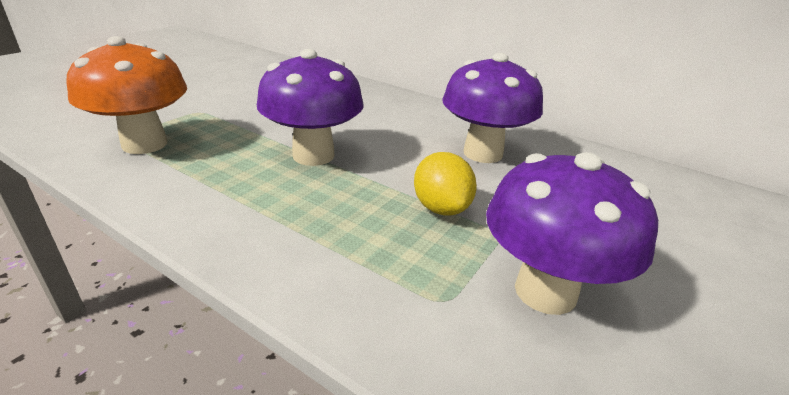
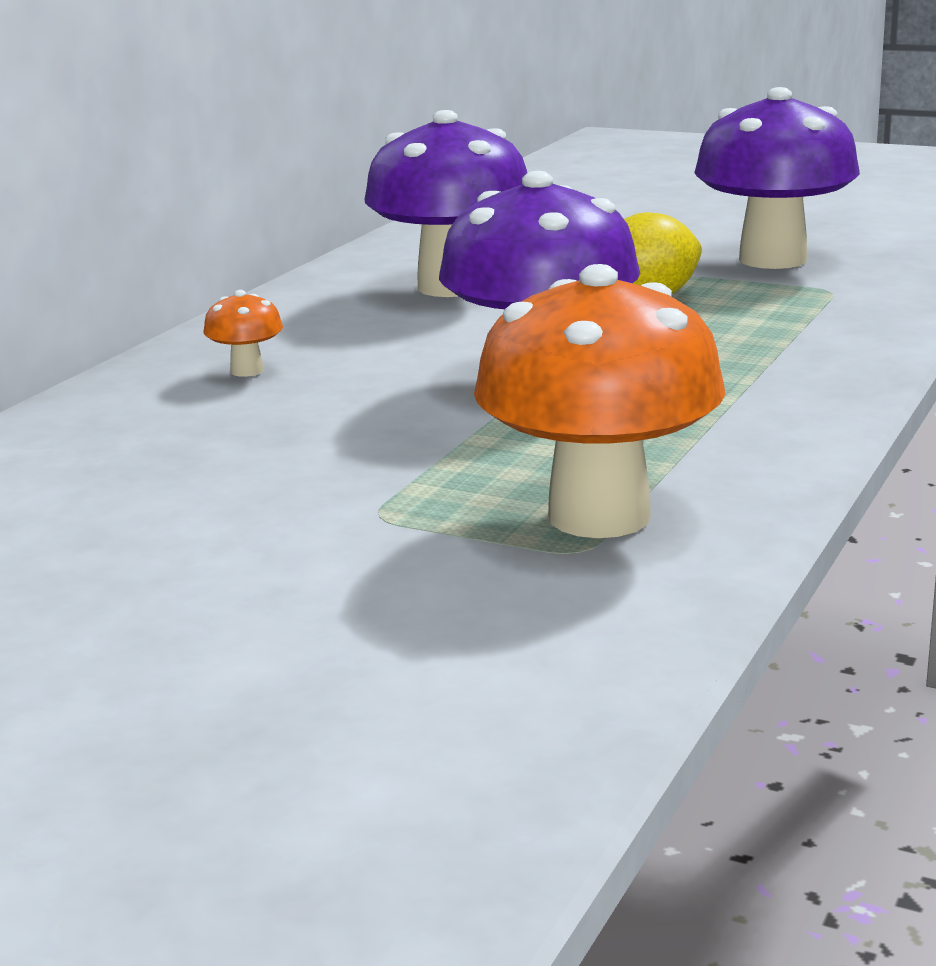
camera: 95 degrees left, 10 degrees down
none -> orange mushroom [204,290,283,377]

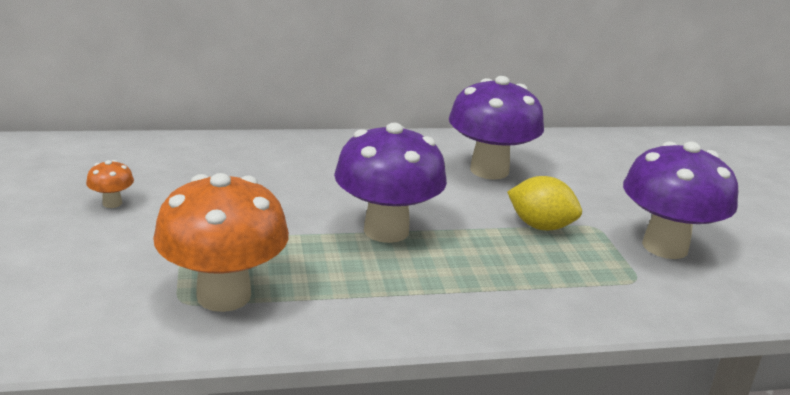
camera: 50 degrees right, 5 degrees up
orange mushroom [204,290,283,377] -> orange mushroom moved to [86,160,134,208]

